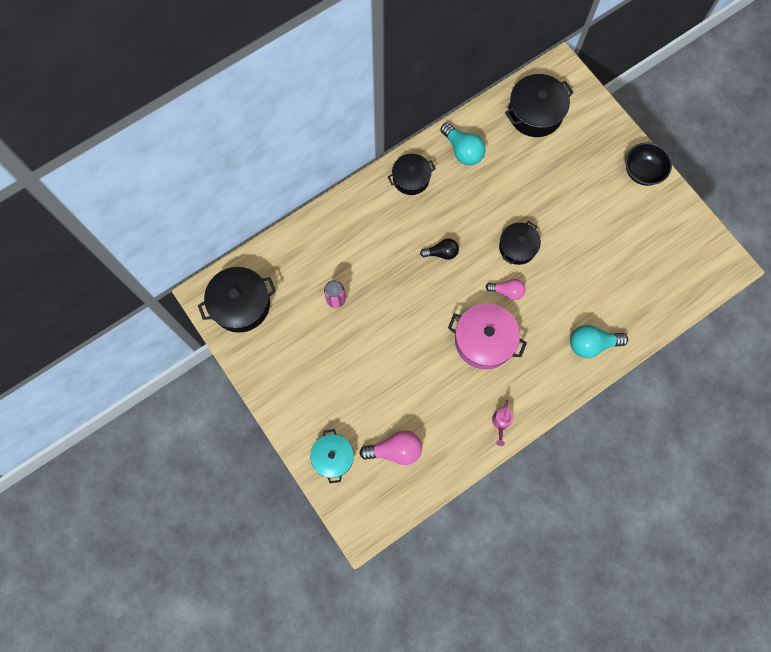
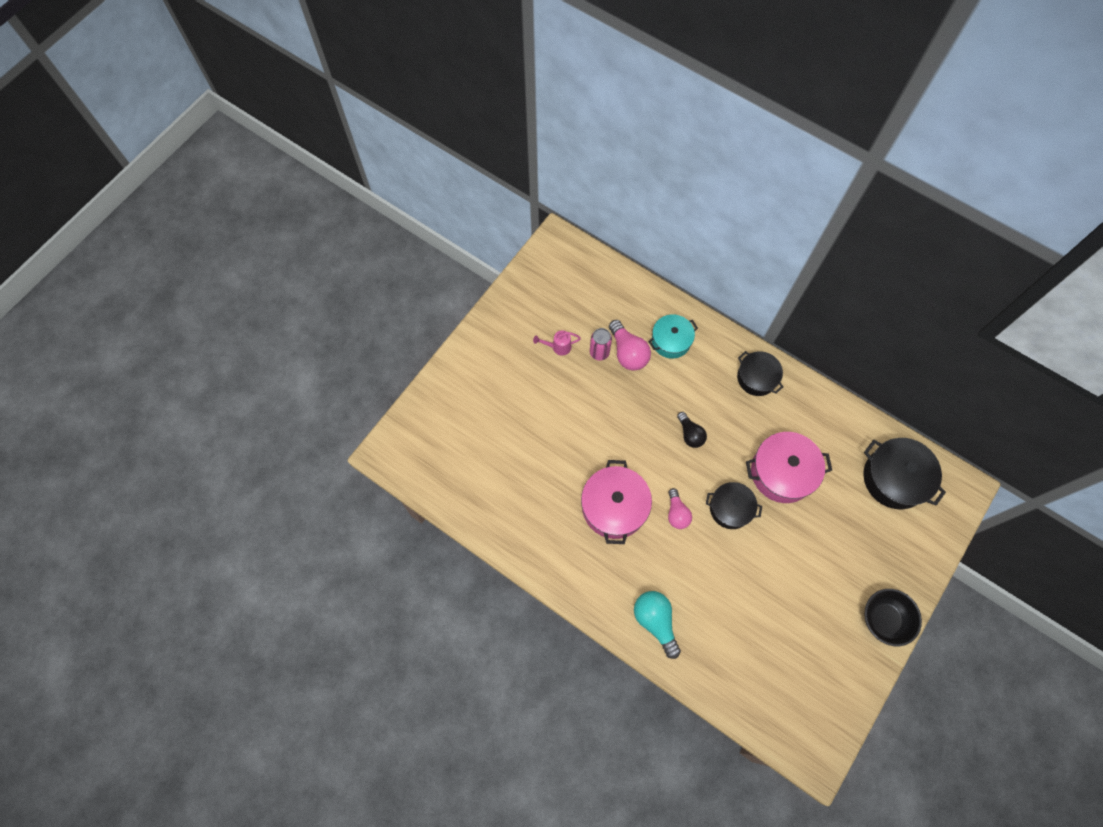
camera: 70 degrees right, 5 degrees down
black pot [198,267,276,333] -> none
turquoise pot [310,429,354,483] -> turquoise pot moved to [648,315,698,359]
pink light bulb [359,430,422,465] -> pink light bulb moved to [609,320,651,371]
turquoise light bulb [440,123,486,165] -> none
pink watering can [492,400,513,446] -> pink watering can moved to [533,330,581,356]
none -> pink pot [746,432,832,503]

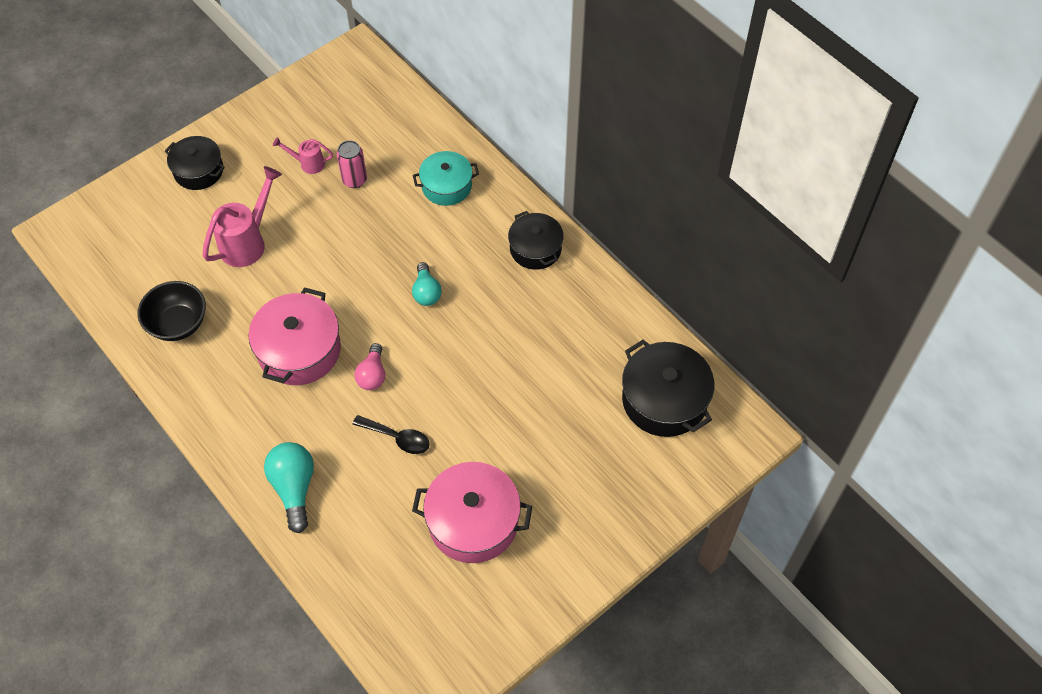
camera: 15 degrees right, 10 degrees down
pink light bulb [609,320,651,371] -> none
black light bulb [677,412,707,448] -> turquoise light bulb [412,262,442,306]
black pot [706,482,762,529] -> black pot moved to [165,136,225,190]
pink pot [746,432,832,503] -> pink pot moved to [412,462,532,563]
black bowl [865,589,922,646] -> black bowl moved to [137,281,206,341]
none -> pink watering can [202,166,282,267]
none -> black spoon [353,415,430,454]

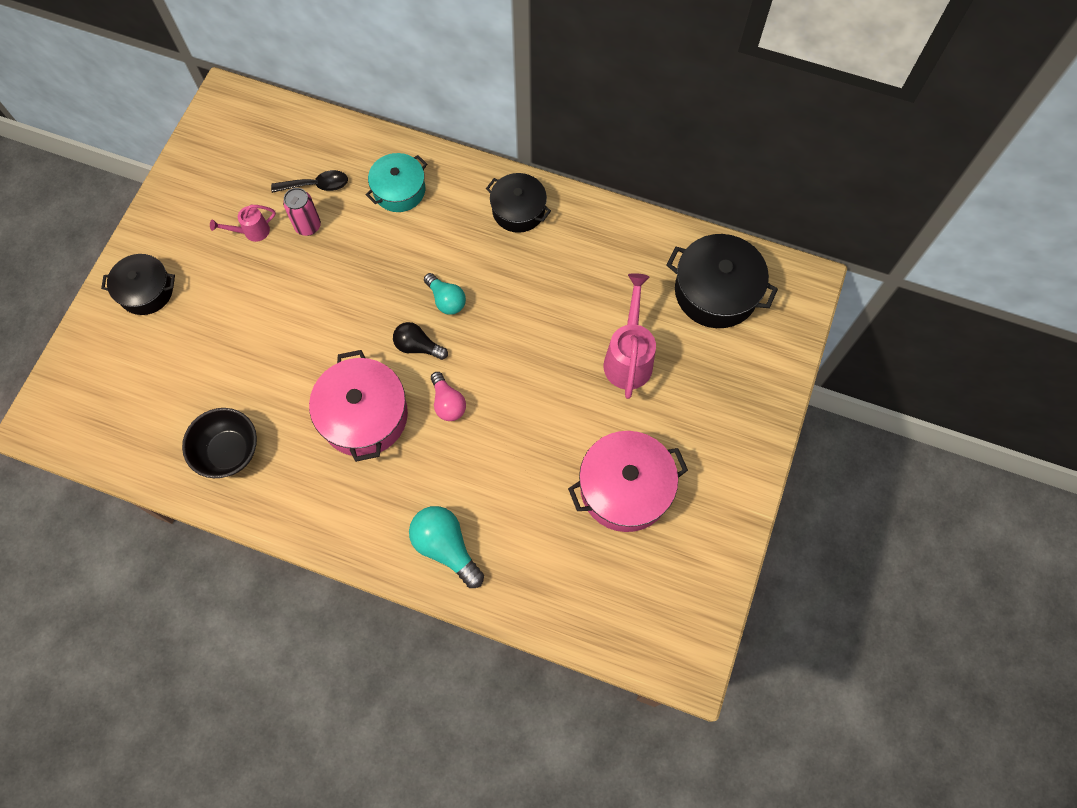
camera: 30 degrees left, 10 degrees up
pink watering can [202,166,282,267] -> pink watering can moved to [603,273,656,399]
black spoon [353,415,430,454] -> black spoon moved to [271,170,348,193]
none -> black light bulb [393,322,448,360]

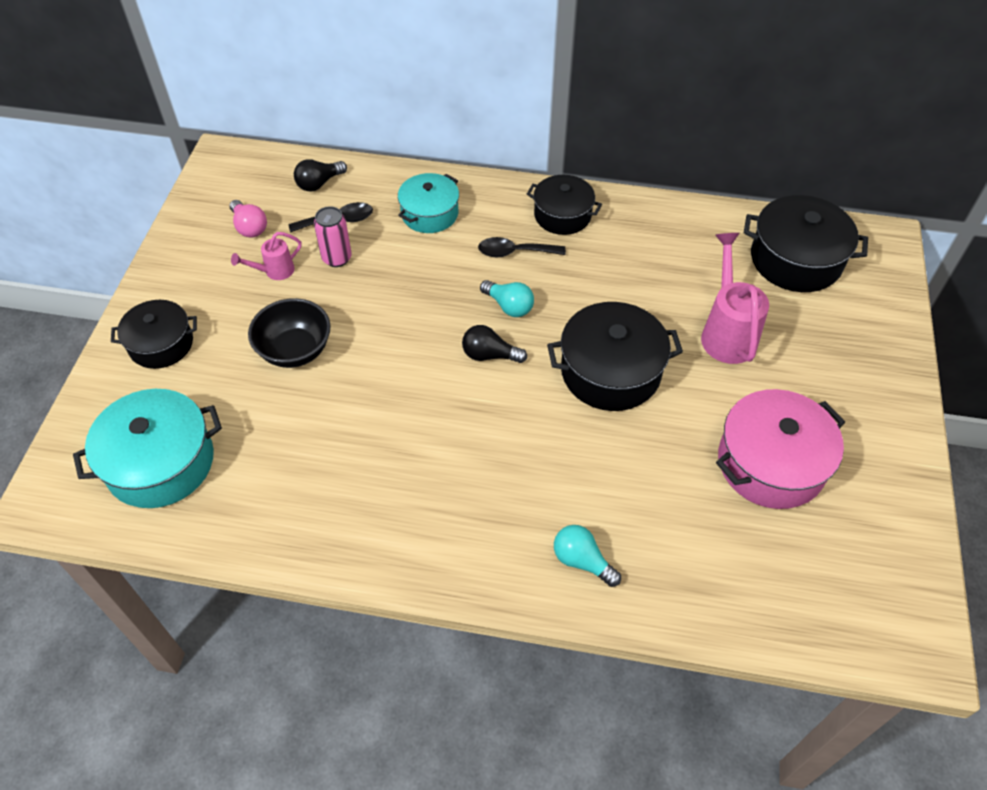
camera: 10 degrees left, 15 degrees down
black bowl [182,408,257,478] -> black bowl moved to [248,298,331,368]
pink pot [309,350,408,462] -> none
turquoise light bulb [409,506,484,588] -> turquoise light bulb [554,525,621,587], size x0.66
pink light bulb [431,372,466,421] -> pink light bulb moved to [229,200,267,238]
none -> turquoise pot [73,389,222,508]
none -> black light bulb [294,159,347,191]
none -> black spoon [478,237,566,257]
none -> black pot [547,302,683,411]

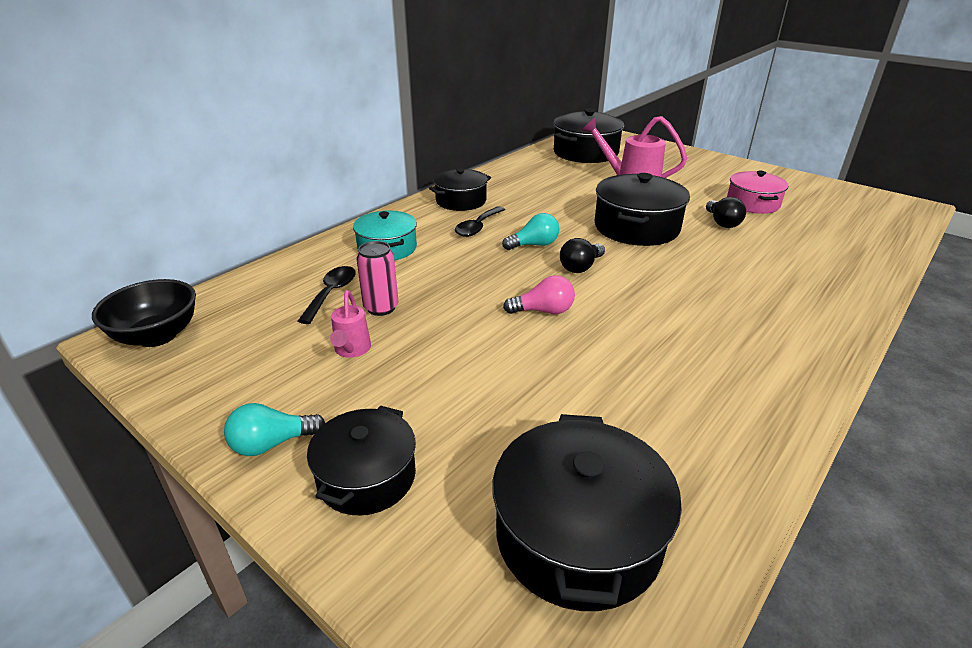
camera: 60 degrees left, 20 degrees down
turquoise pot [73,389,222,508] -> black pot [492,414,682,611]
pink light bulb [229,200,267,238] -> pink light bulb moved to [503,275,575,314]
black bowl [248,298,331,368] -> black bowl moved to [92,279,196,347]
black light bulb [294,159,347,191] -> black light bulb moved to [706,197,746,228]
turquoise light bulb [554,525,621,587] -> turquoise light bulb moved to [224,403,325,456]
pink pot [716,389,845,509] -> pink pot [727,171,788,214], size x0.65

